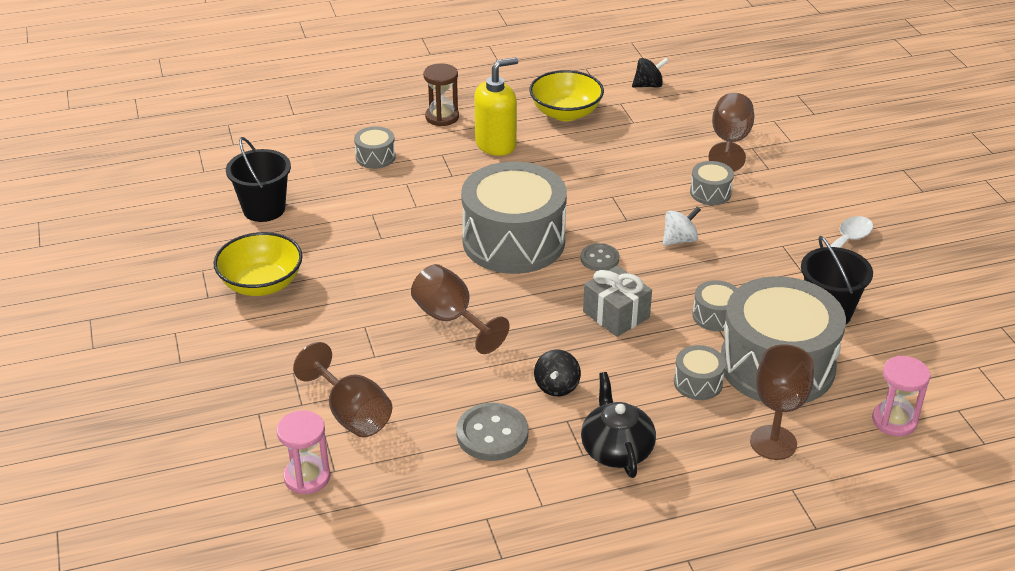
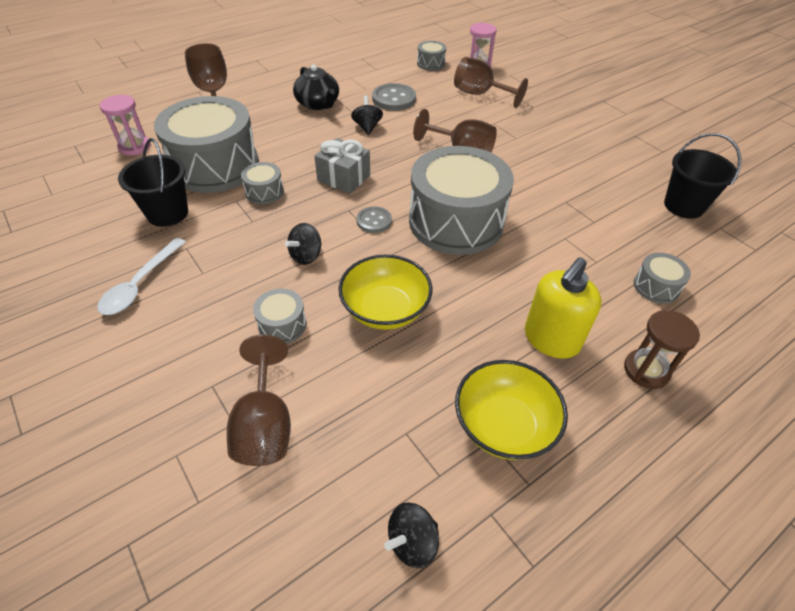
camera: 160 degrees right, 10 degrees up
yellow bowl [214,232,303,296] -> yellow bowl moved to [339,255,432,330]
white spinning top [663,206,701,246] -> black spinning top [285,223,321,265]
grey drum [674,345,726,400] -> grey drum moved to [417,41,446,71]

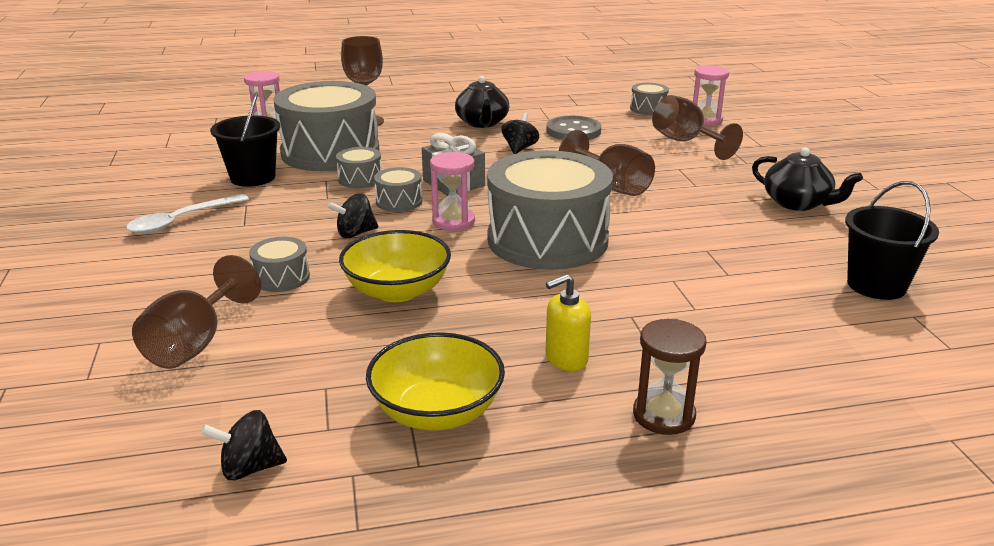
camera: 25 degrees right, 20 degrees down
grey button [356,206,392,233] -> pink hourglass [430,152,475,231]
yellow soap dispenser [525,257,602,359] -> yellow soap dispenser [546,274,591,371], size x0.64
grey drum [634,253,691,304] -> grey drum moved to [374,167,422,212]
none -> black teapot [752,148,863,211]

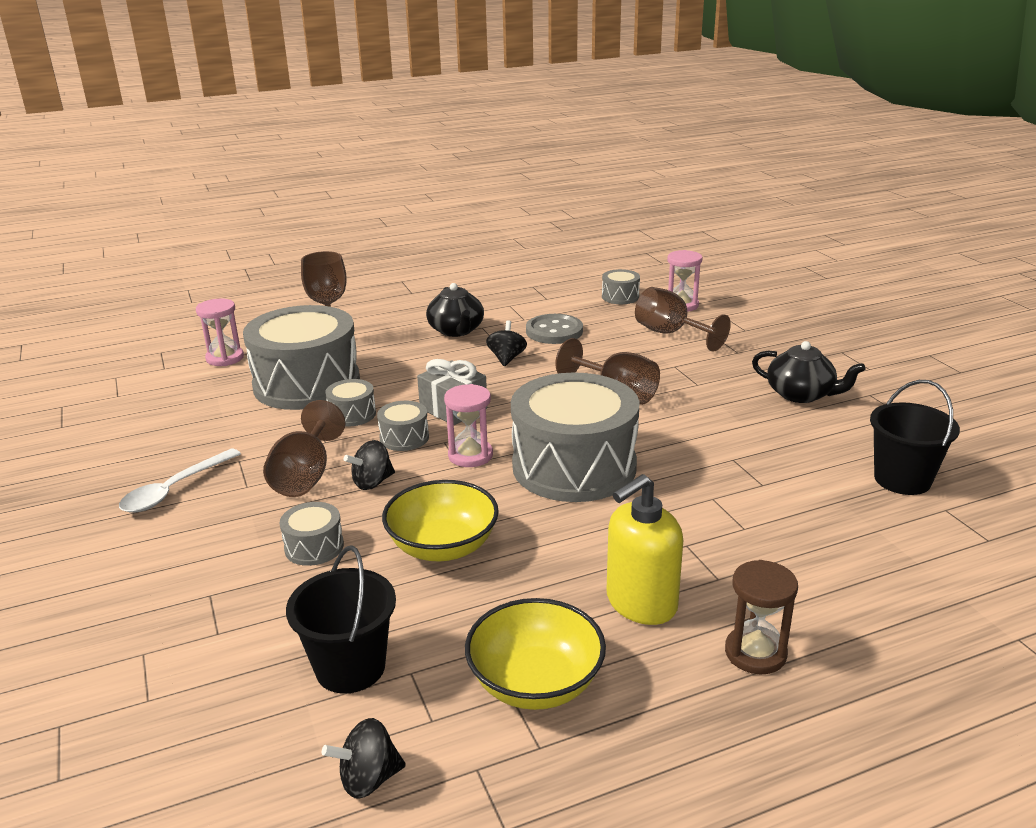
camera: 10 degrees left, 0 degrees up
brown goblet [132,255,261,369] -> brown goblet moved to [263,400,345,497]
black bucket [210,93,280,187] -> black bucket moved to [286,546,396,694]
yellow soap dispenser [546,274,591,371] -> yellow soap dispenser [606,474,683,625], size x1.57

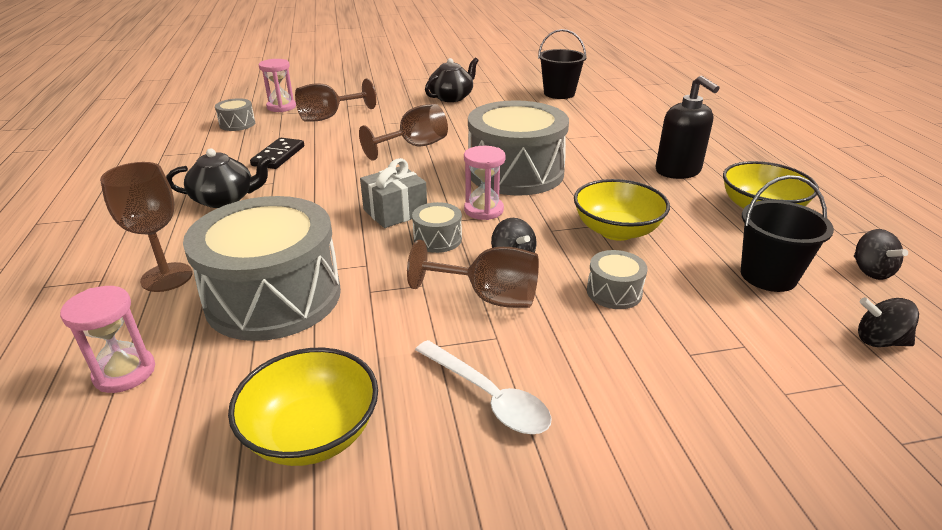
camera: 80 degrees left, 5 degrees up
grey drum [325,379,376,427] -> none
black spinning top [486,320,527,366] -> black spinning top moved to [858,297,919,347]
grey button [526,314,583,344] -> black domino [250,138,304,169]
yellow soap dispenser [606,474,683,625] -> black soap dispenser [656,76,720,179]
brown hourglass [725,560,798,674] -> none
none -> yellow bowl [228,348,378,466]

